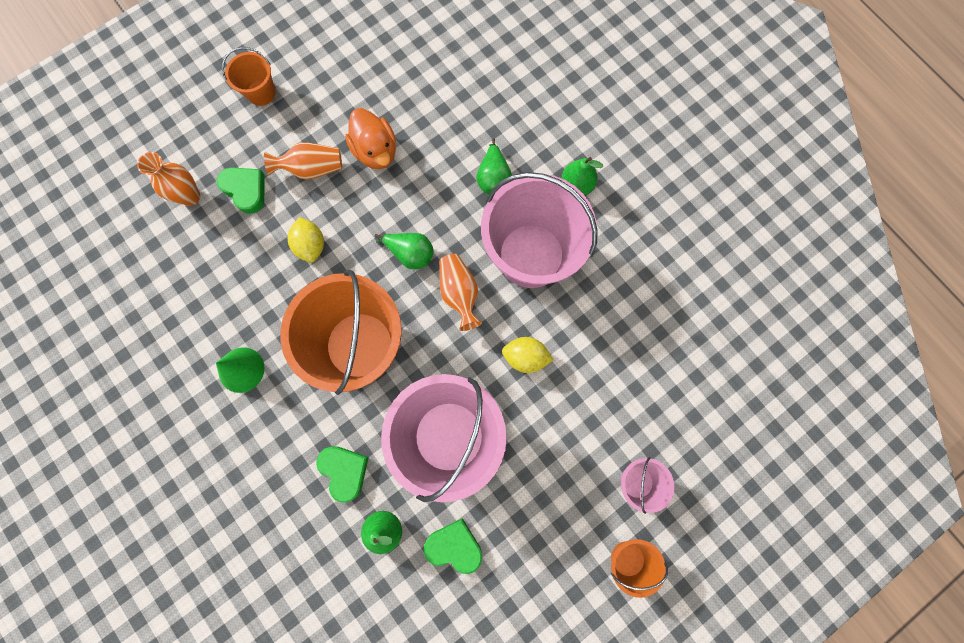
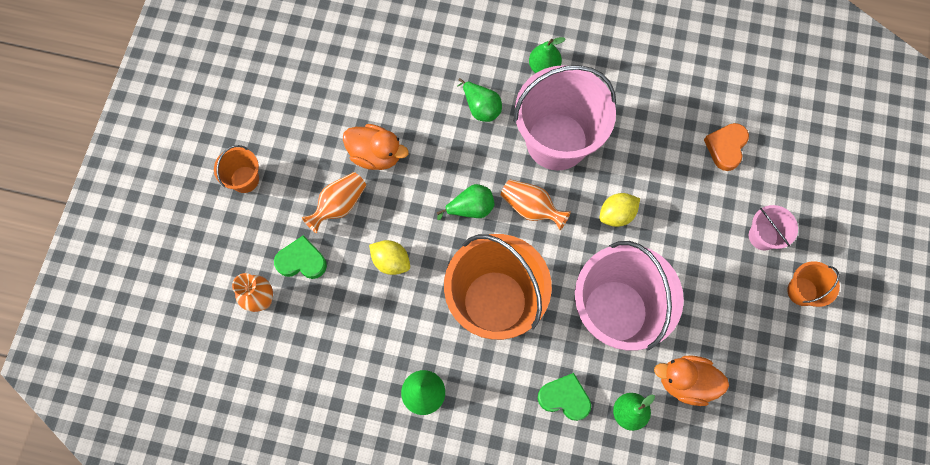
camera: 40 degrees left, 5 degrees down
green heart [424,518,482,574] -> orange duck [654,356,729,406]
none -> orange heart [704,123,749,171]

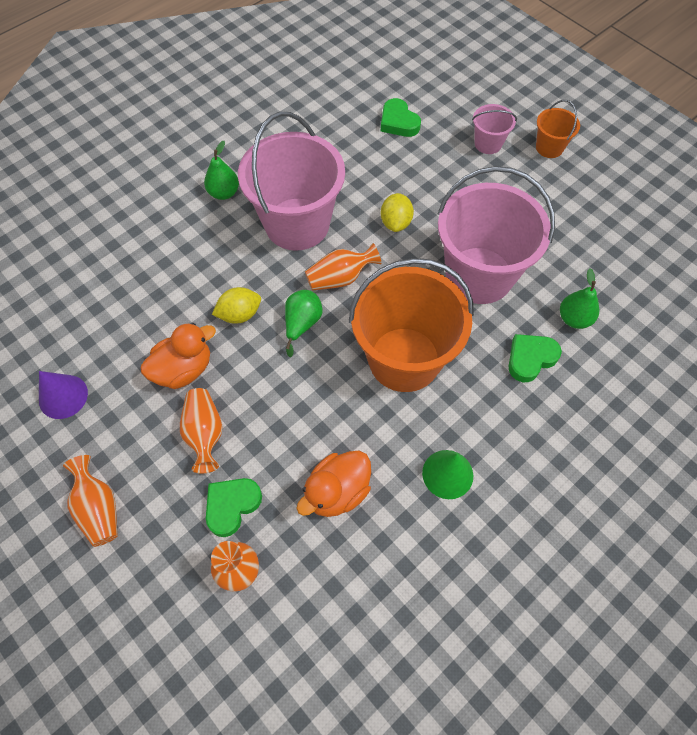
camera: 55 degrees left, 10 degrees down
orange bucket [214,145,259,193] -> orange vase [63,455,118,547]
yellow lemon [369,240,410,275] -> yellow lemon moved to [212,287,261,324]
green pear [457,78,502,122] -> none
orange duck [654,356,729,406] -> orange duck moved to [296,451,371,517]
orange heart [704,123,749,171] -> green heart [381,98,421,137]
none -> purple cone [39,371,88,419]

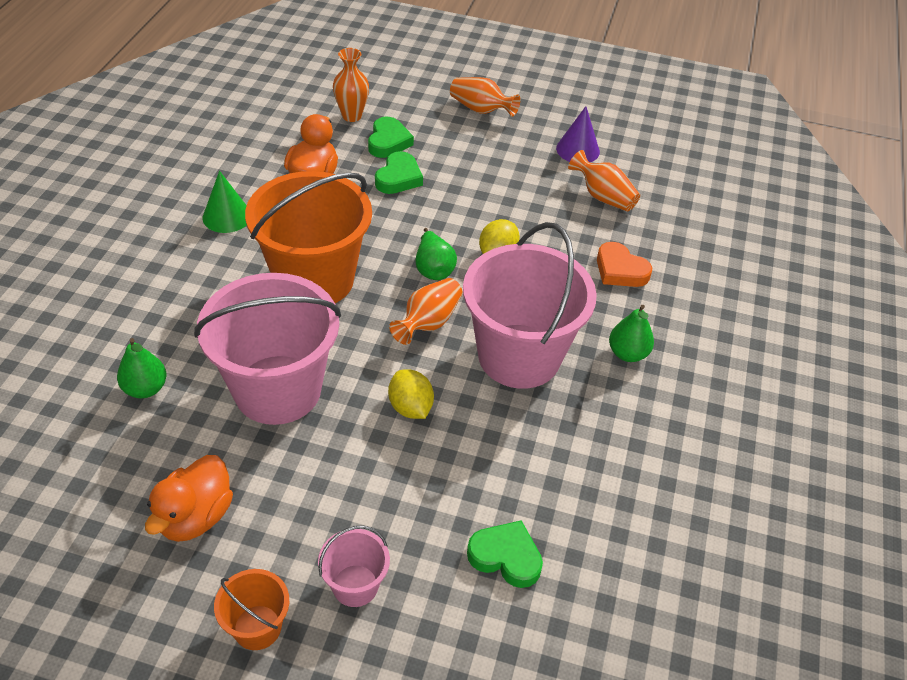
camera: 145 degrees right, 15 degrees down
orange duck [141,323,216,389] -> orange duck moved to [145,455,233,542]
orange vase [180,388,223,474] -> orange vase moved to [568,150,640,212]
green heart [509,334,562,382] -> green heart moved to [375,151,423,194]
none -> orange heart [597,242,652,287]

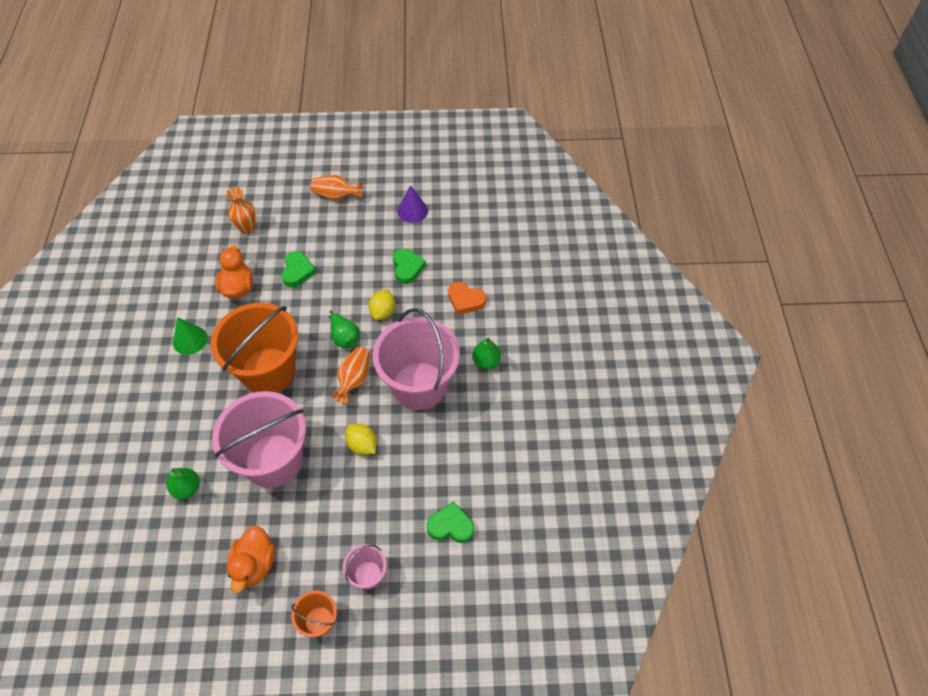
camera: 15 degrees left, 10 degrees up
green heart [368,117,414,158] -> green heart moved to [393,248,426,284]
orange vase [568,150,640,212] -> none

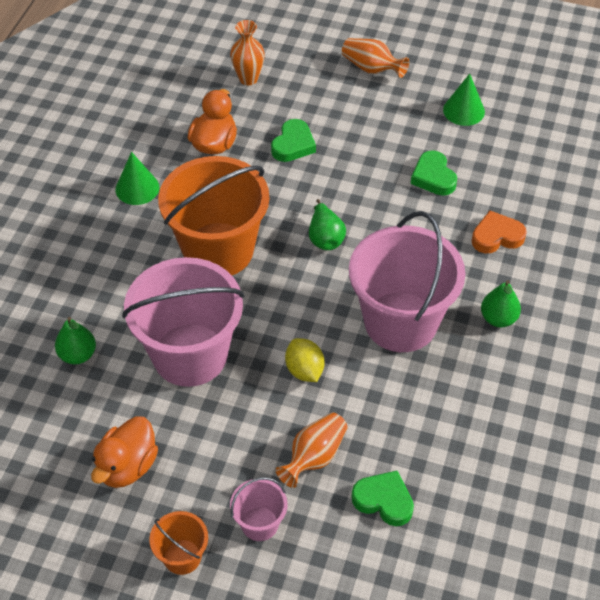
camera: 20 degrees right, 5 degrees down
orange vase [332,347,370,404] -> orange vase moved to [275,413,348,488]
yellow lemon [369,290,395,320] -> none
green heart [393,248,426,284] -> green heart turned 150 degrees clockwise [411,150,457,196]
purple cone [397,185,428,223] -> green cone [443,73,485,126]
orange heart [448,282,486,315] -> orange heart turned 120 degrees clockwise [472,211,527,253]

